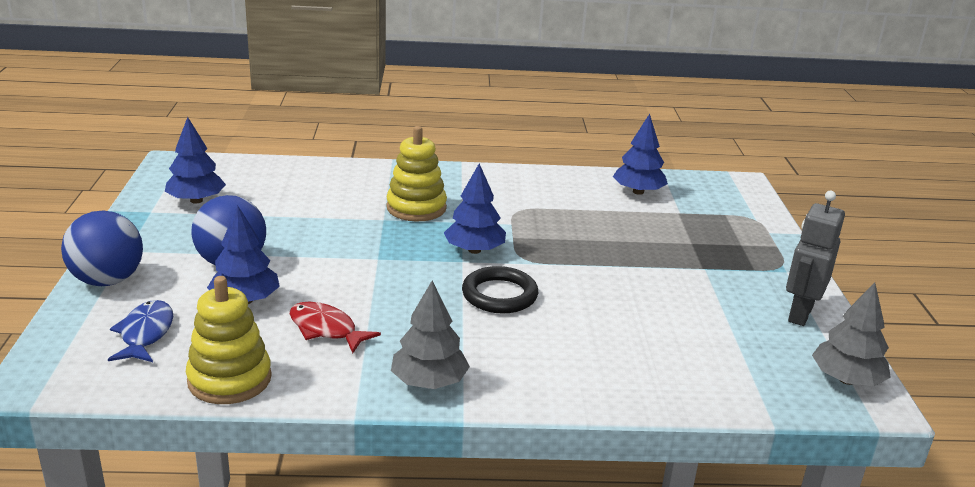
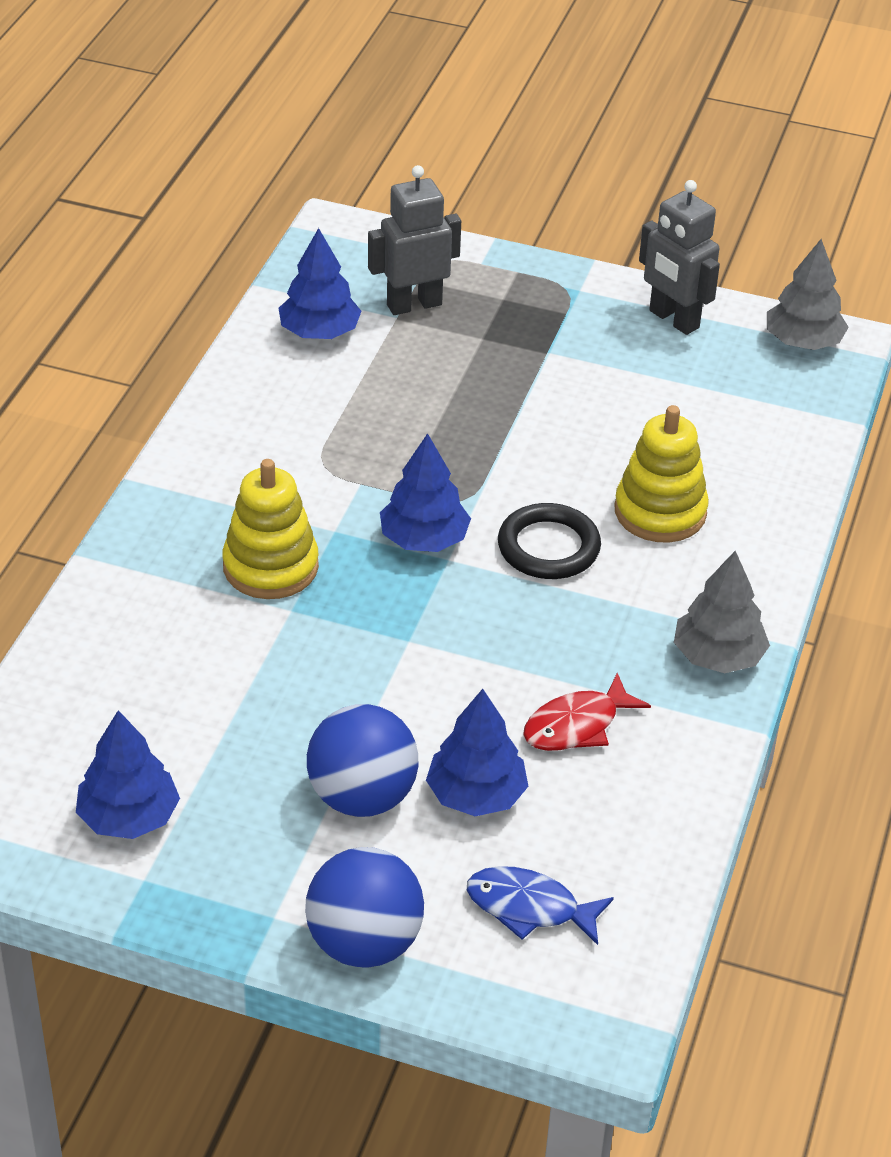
camera: 70 degrees left, 15 degrees up
yellow stacking toy [186,276,272,404] -> yellow stacking toy moved to [614,405,709,543]
none -> grey robot [368,165,461,315]

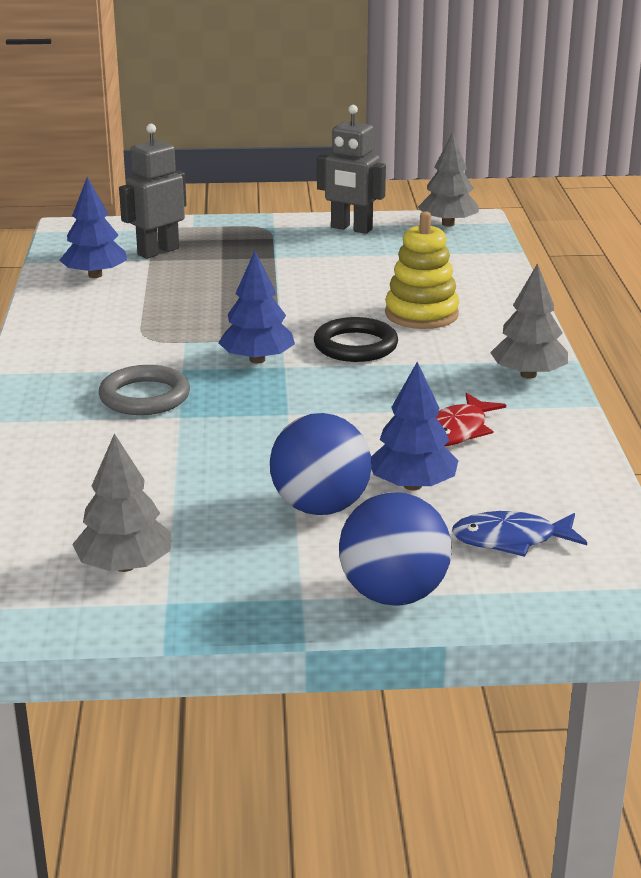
camera: 20 degrees left, 15 degrees down
blue tree [76,710,180,839] -> grey tree [72,433,172,572]
yellow stacking toy [222,459,319,599] -> grey ring [99,365,190,415]

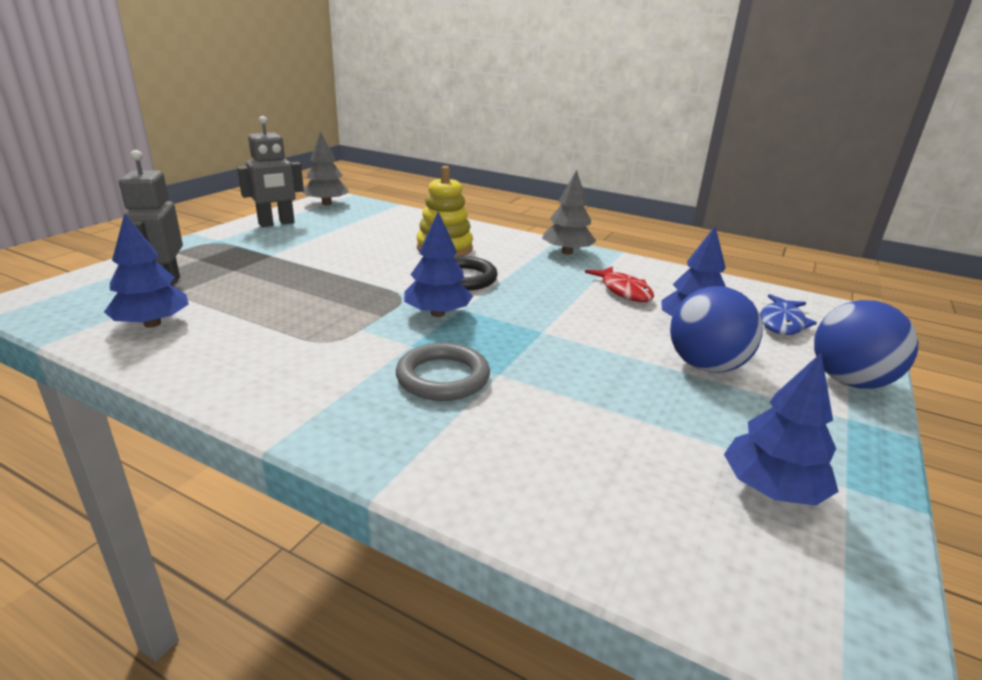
camera: 60 degrees left, 0 degrees up
grey tree [72,433,172,572] -> blue tree [724,353,839,506]

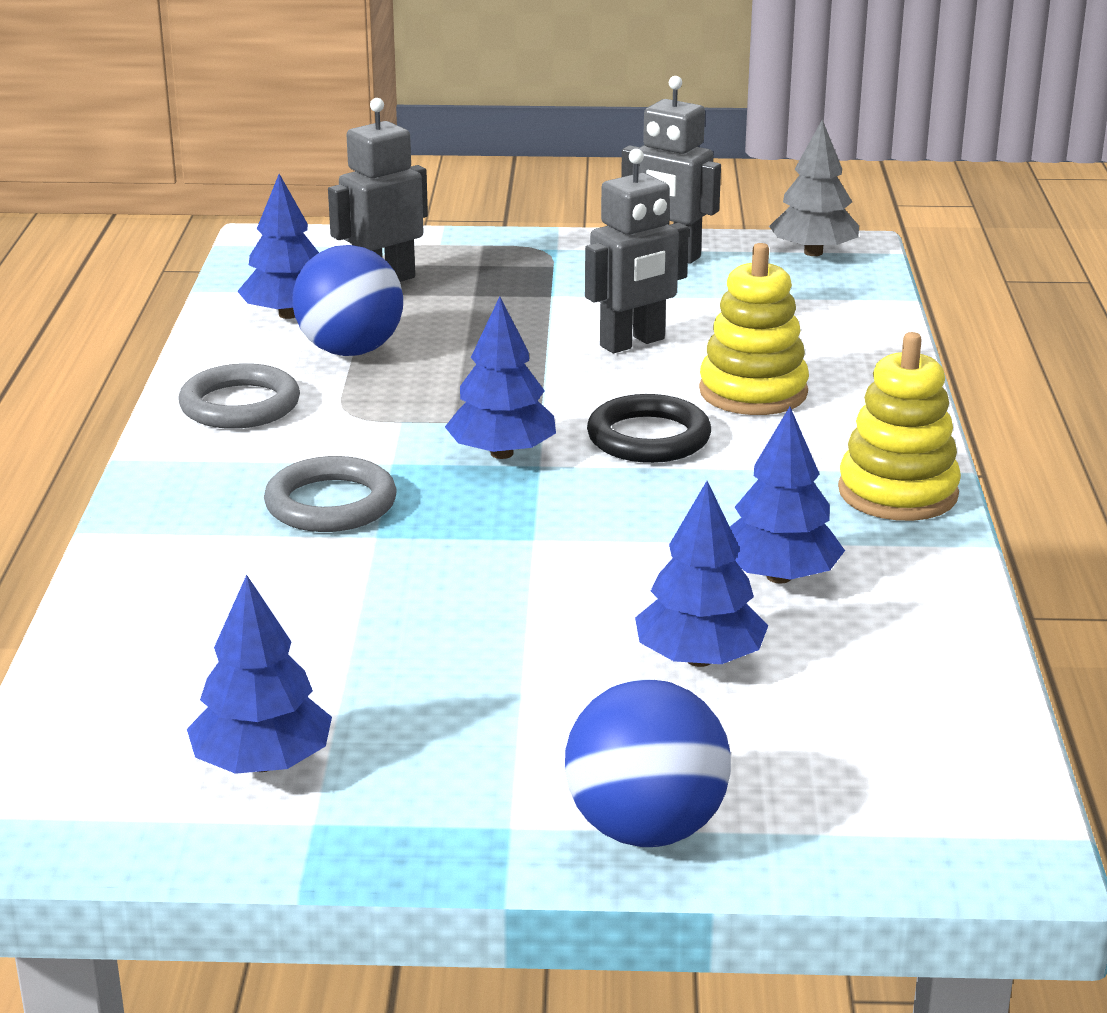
camera: 65 degrees right, 0 degrees up
grey tree [542,170,596,255] -> yellow stacking toy [838,332,961,521]
red fish [585,266,654,302] -> blue tree [730,407,845,583]
blue ball [670,286,763,373] -> blue ball moved to [292,245,403,356]
blue fish [760,294,817,335] -> none
none -> grey ring [178,363,300,429]
none -> grey robot [585,149,689,353]

